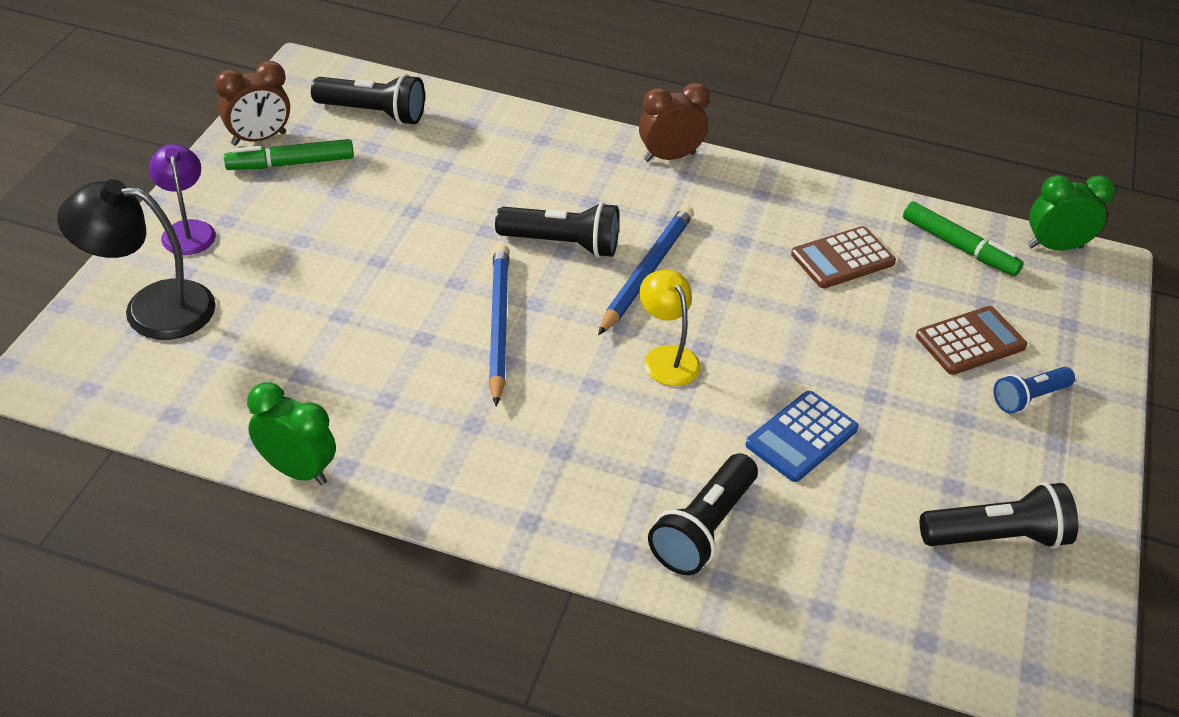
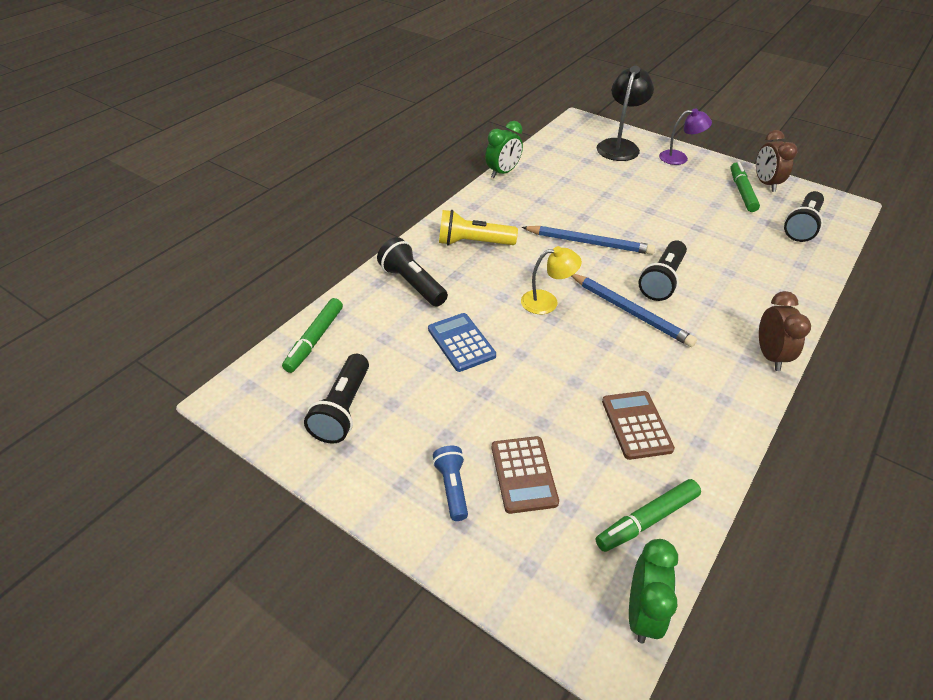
camera: 110 degrees right, 0 degrees up
none -> green marker [282,298,343,373]
none -> yellow flashlight [439,210,518,245]

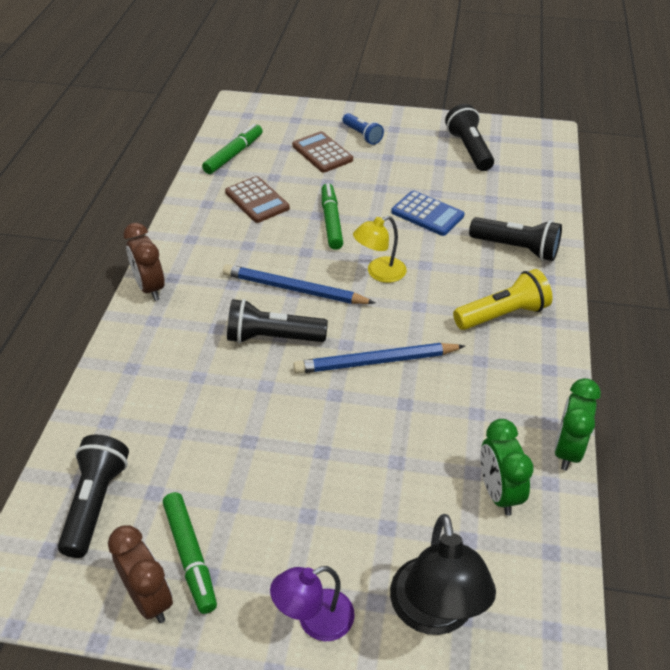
camera: 155 degrees right, 0 degrees up
green marker [282,298,343,373] -> green marker moved to [322,183,343,250]
green clock [629,539,678,644] -> green clock moved to [480,419,534,516]
black flashlight [638,241,687,301] -> black flashlight turned 90 degrees counterclockwise [227,299,328,344]

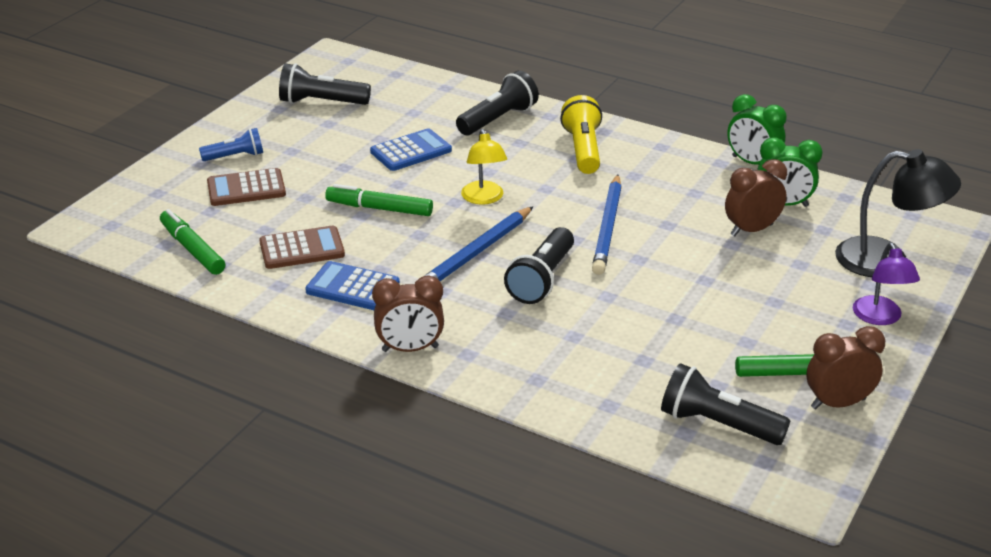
camera: 70 degrees left, 10 degrees down
none -> blue calculator [305,261,400,310]
none -> brown clock [725,159,787,236]

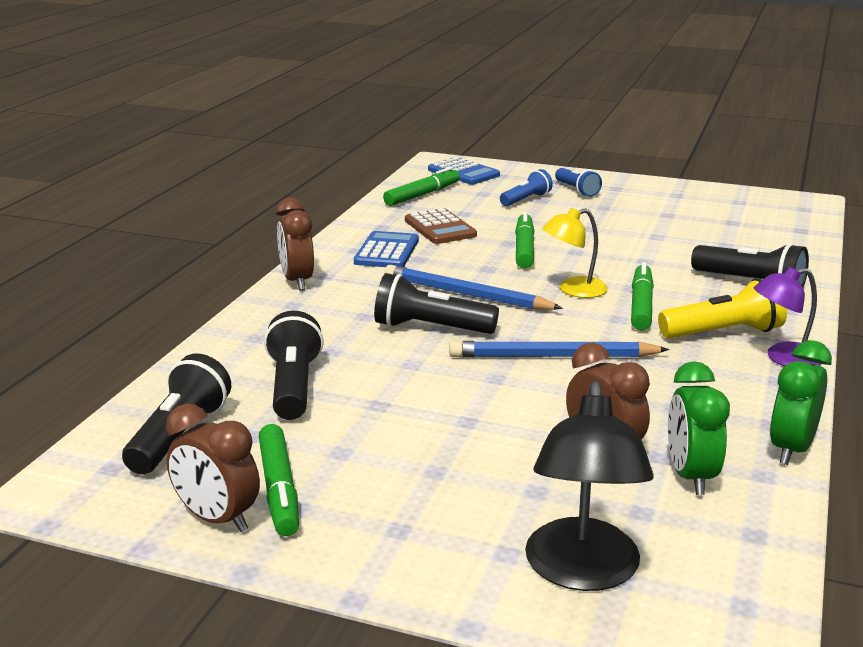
camera: 80 degrees right, 10 degrees down
brown calculator [207,168,286,206] -> blue flashlight [500,169,553,206]
black flashlight [279,63,371,105] -> black flashlight moved to [264,311,324,420]
blue calculator [370,128,452,171] -> blue calculator moved to [428,157,500,185]
brown clock [806,326,885,409] -> brown clock turned 150 degrees clockwise [166,404,260,532]
purple lamp [853,243,920,325] -> purple lamp moved to [754,267,821,366]
none -> green marker [631,262,654,330]

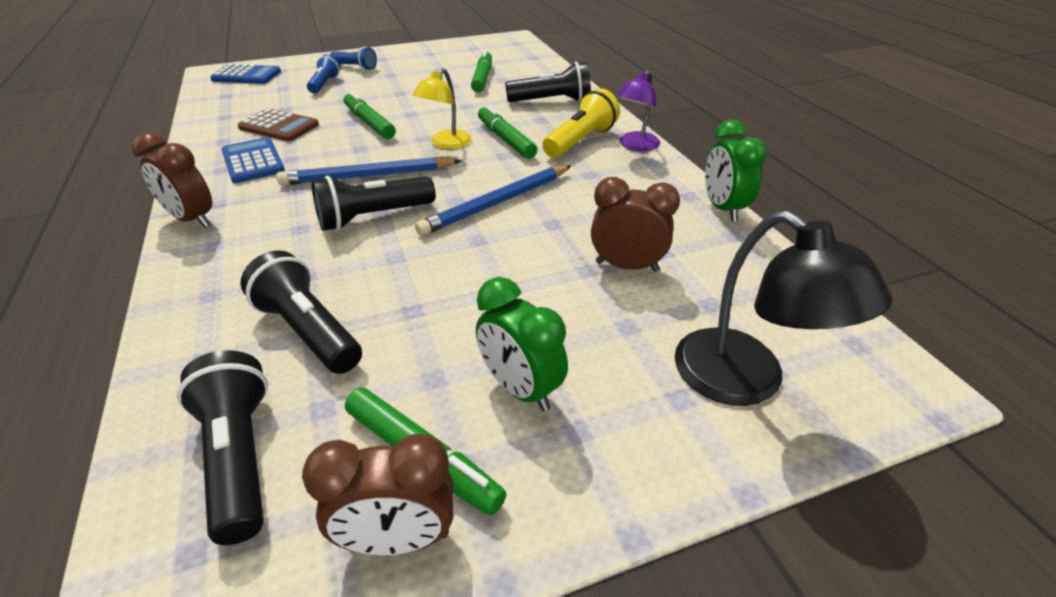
camera: 40 degrees left, 15 degrees up
green marker [383,167,460,206] -> green marker moved to [471,50,492,93]
green clock [668,361,730,495] -> green clock moved to [476,277,568,411]

